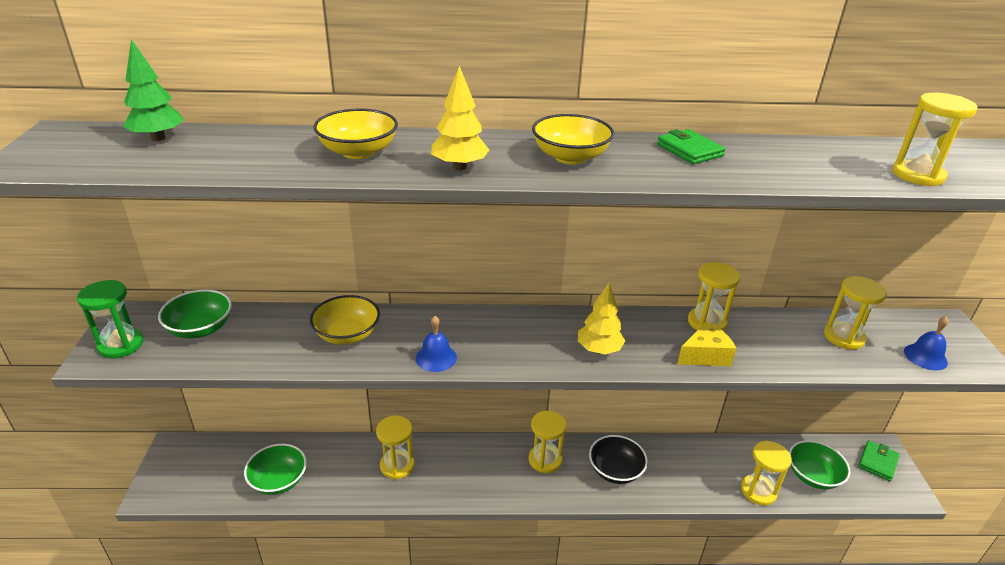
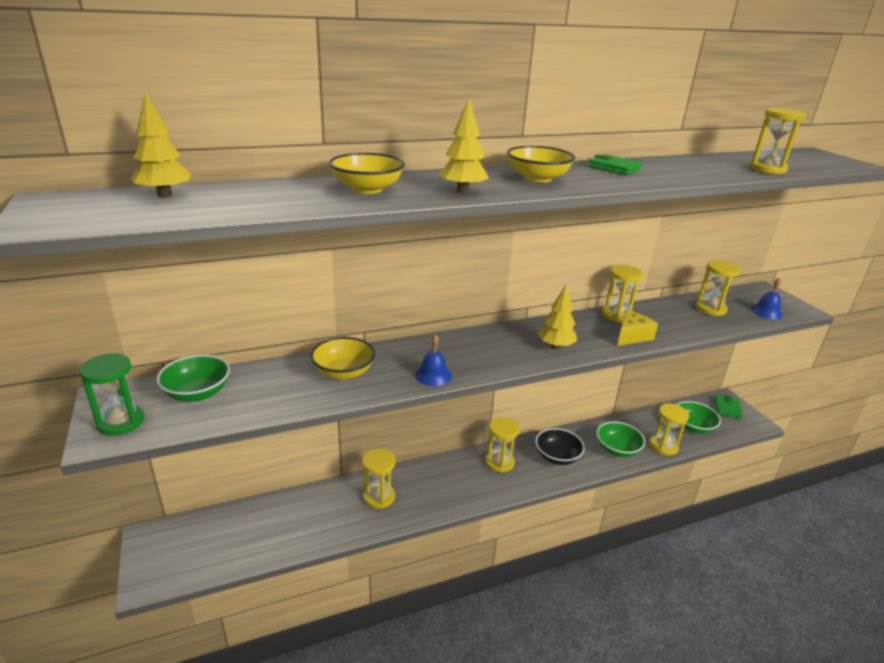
camera: 20 degrees left, 5 degrees down
green tree [123,39,184,141] -> yellow tree [131,92,191,198]
green bowl [244,444,307,495] -> green bowl moved to [596,421,645,457]

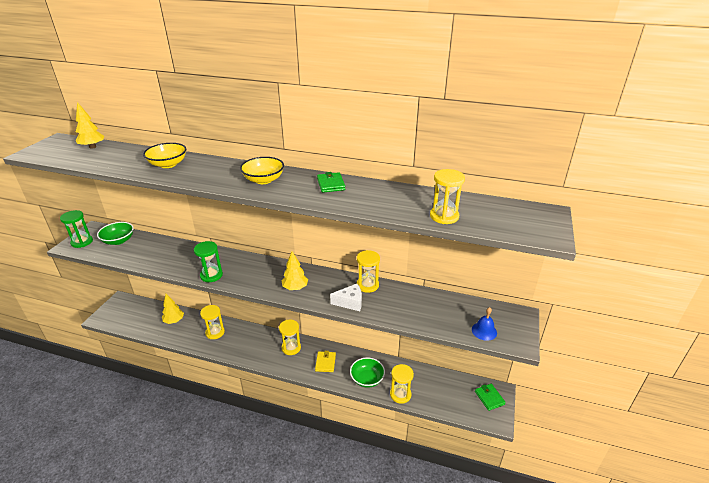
camera: 40 degrees right, 5 degrees up
yellow bowl [310,337,375,380] -> none
blue bell [415,334,452,386] -> green hourglass [194,241,223,283]
yellow tree [438,98,489,193] -> yellow tree moved to [162,294,184,324]
black bowl [535,428,585,465] -> yellow wallet [315,351,336,372]
yellow cheese [617,310,658,346] -> white cheese [330,284,362,311]
green bowl [676,401,721,434] -> none
yellow hourglass [696,260,740,316] -> none
green wallet [714,395,743,419] -> green wallet turned 75 degrees counterclockwise [475,384,506,411]

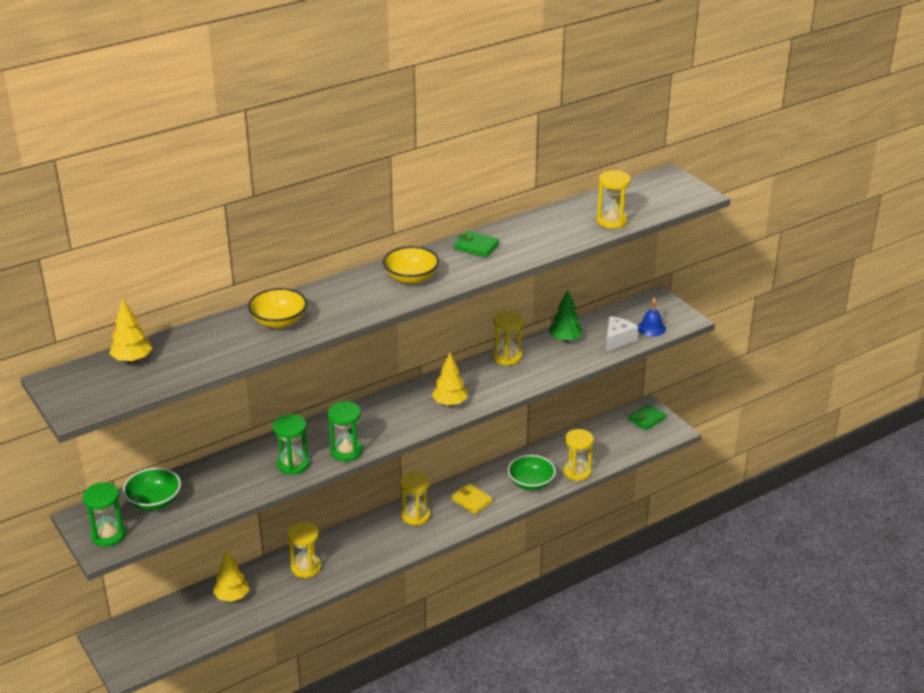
camera: 50 degrees left, 0 degrees up
white cheese [330,284,362,311] -> white cheese moved to [606,316,638,351]
green wallet [475,384,506,411] -> green wallet turned 60 degrees counterclockwise [628,404,666,431]
none -> green hourglass [273,414,310,475]
none -> green tree [549,290,583,342]

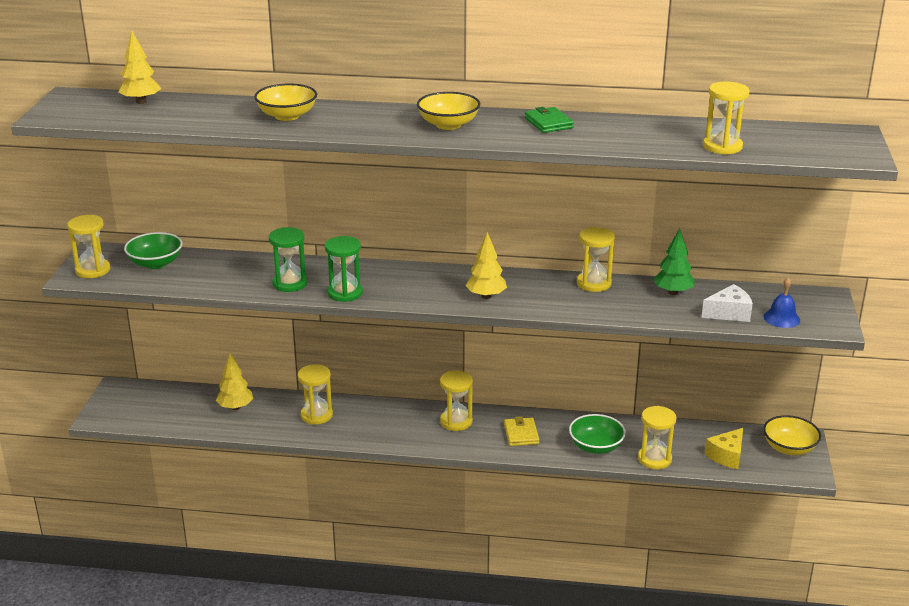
camera: 40 degrees right, 5 degrees down
green hourglass [83,482,126,547] -> yellow hourglass [67,215,110,278]
green wallet [628,404,666,431] -> yellow bowl [763,415,821,455]
none -> yellow cheese [705,428,743,469]

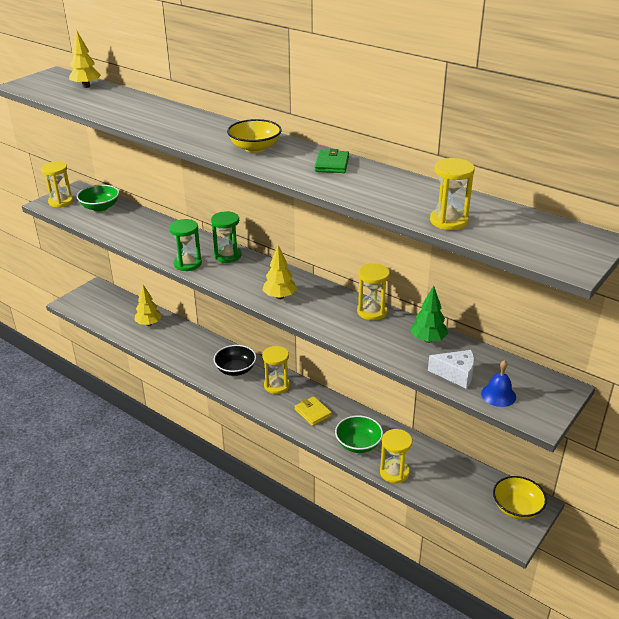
camera: 30 degrees right, 5 degrees up
yellow bowl [254,83,317,121] -> none
green hourglass [269,227,308,292] -> green hourglass moved to [211,211,242,263]
yellow hourglass [298,364,333,425] -> none
yellow wallet [504,416,540,446] -> yellow wallet turned 60 degrees counterclockwise [294,396,332,426]
yellow cheese [705,428,743,469] -> none
none -> black bowl [214,345,256,376]

